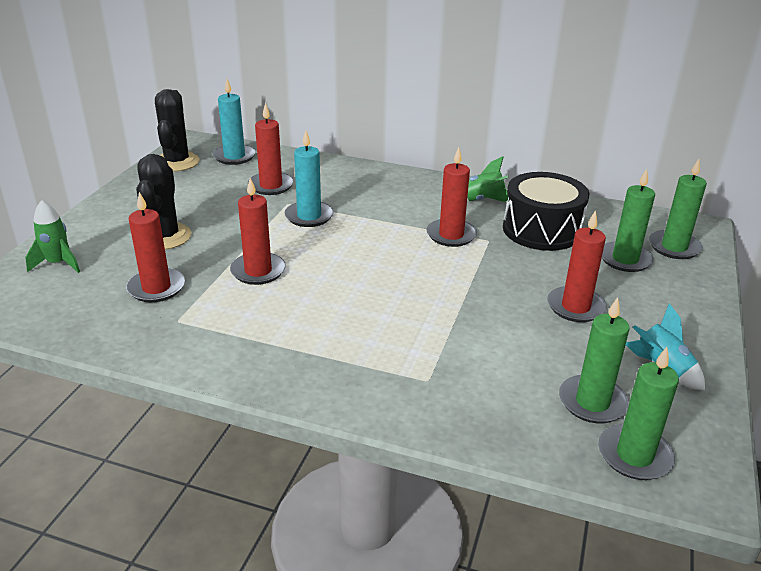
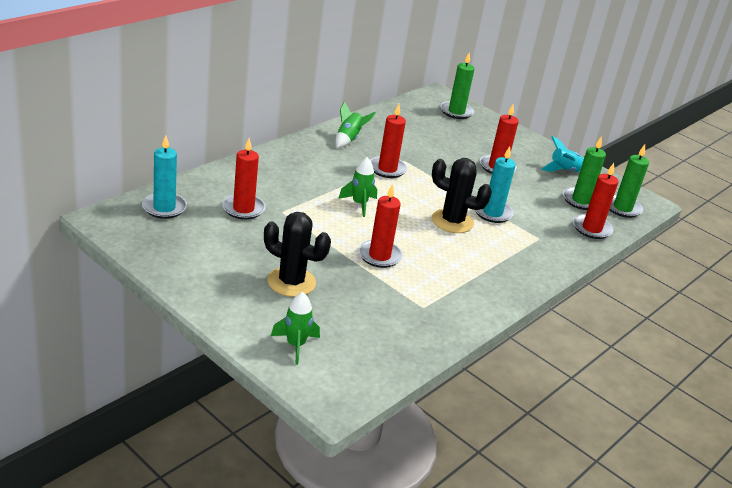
camera: 70 degrees left, 0 degrees up
red candle [126,192,185,302] -> red candle moved to [573,163,618,239]
black cactus [155,89,199,172] -> black cactus moved to [432,158,492,233]
turquoise candle [285,131,334,227] -> turquoise candle moved to [475,146,516,223]
black drum [503,172,589,251] -> none
green candle [602,169,655,272] -> none
none -> green rocket [338,157,377,217]

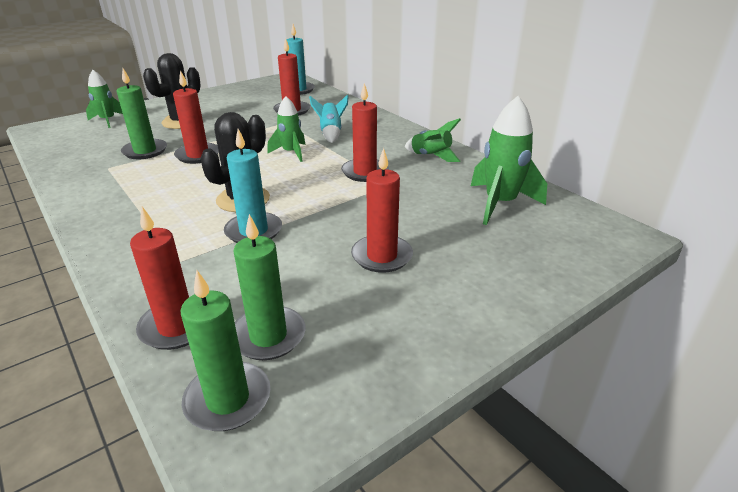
camera: 105 degrees right, 0 degrees up
green candle [440,52,475,119] -> green candle moved to [117,68,167,159]
turquoise rocket [541,136,584,172] -> turquoise rocket moved to [309,94,348,143]
none -> green rocket [471,96,547,225]

